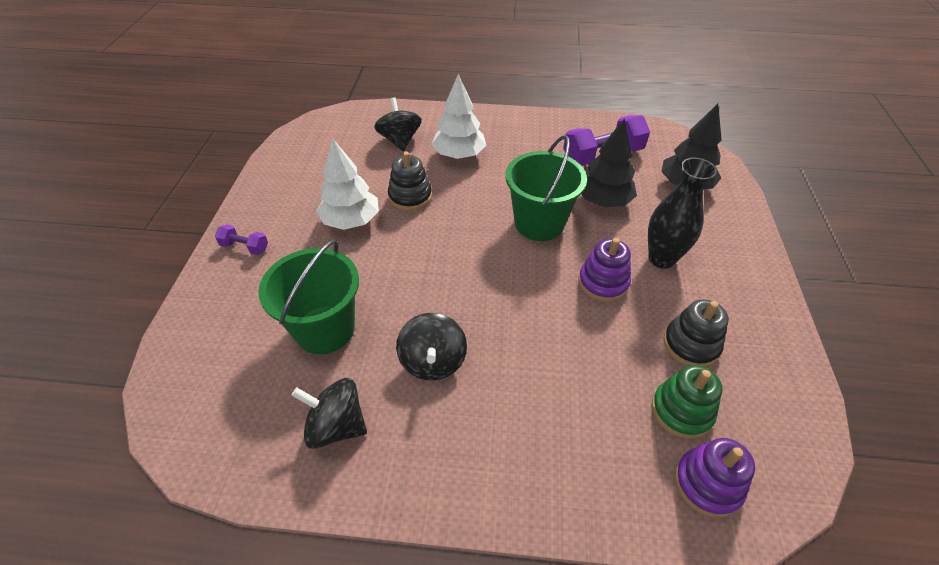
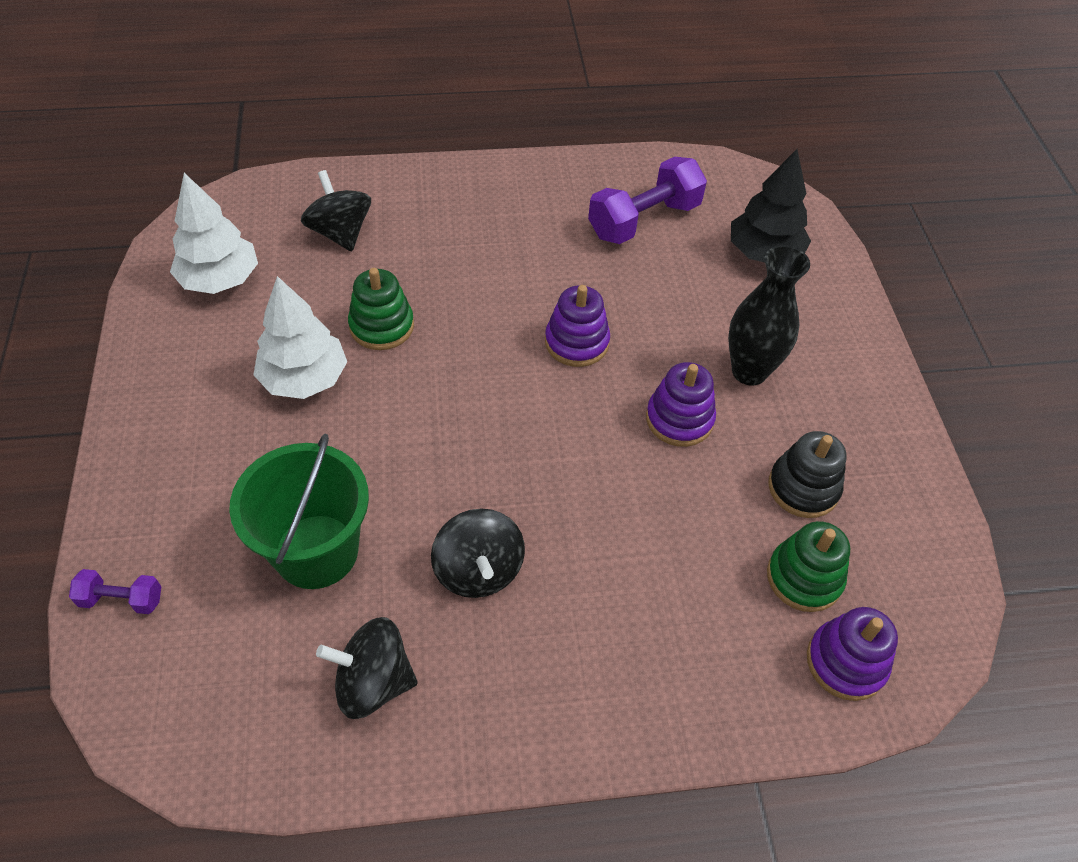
camera: 15 degrees left, 5 degrees up
purple dumbbell [215,224,268,255] -> purple dumbbell moved to [69,569,161,614]
black stacking toy [388,152,432,211] -> green stacking toy [348,268,414,350]
white tree [432,74,486,159] -> white tree moved to [170,173,258,294]
green bucket [505,135,587,241] -> purple stacking toy [545,285,610,367]
black tree [581,118,637,207] -> none

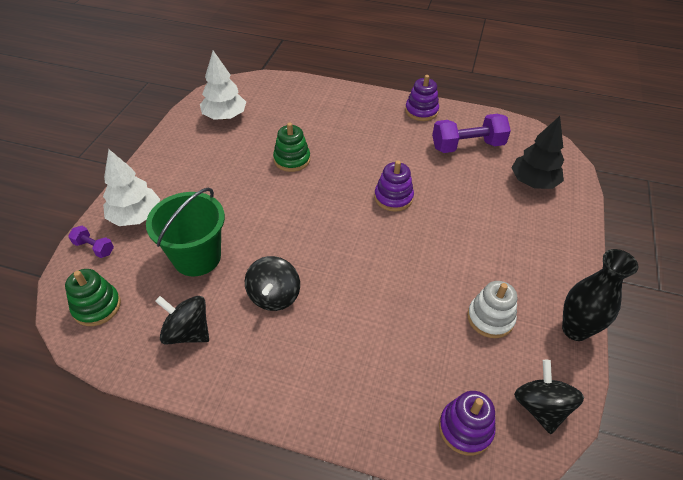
camera: 25 degrees right, 5 degrees down
white tree [253,276,347,399] -> white tree moved to [103,149,160,226]
black spinning top [301,170,371,251] -> black spinning top moved to [514,360,584,434]
purple stacking toy [646,362,716,447] -> purple stacking toy moved to [405,75,439,121]
black vase [728,245,810,386] -> black vase moved to [562,249,638,341]
green stacking toy [767,521,850,612] -> green stacking toy moved to [65,269,121,326]
black stacking toy [768,431,847,518] -> white stacking toy [467,281,517,338]

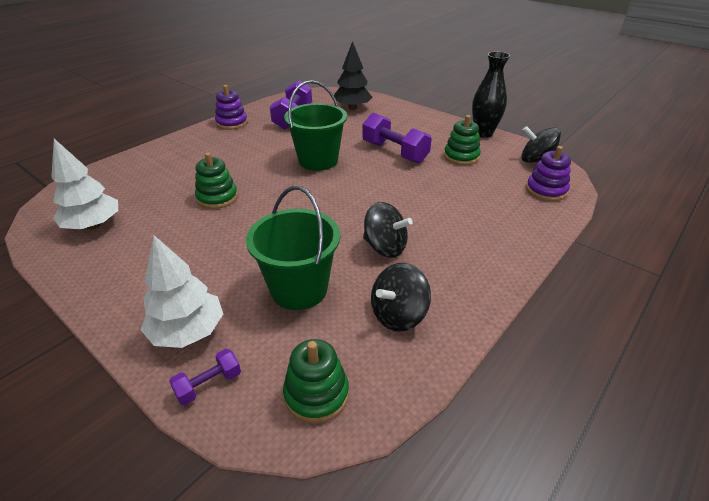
camera: 65 degrees left, 10 degrees down
purple stacking toy [374,160,414,212] -> green bucket [284,80,347,171]
white stacking toy [467,281,517,338] -> green stacking toy [444,115,481,165]
none -> purple dumbbell [362,113,432,163]

